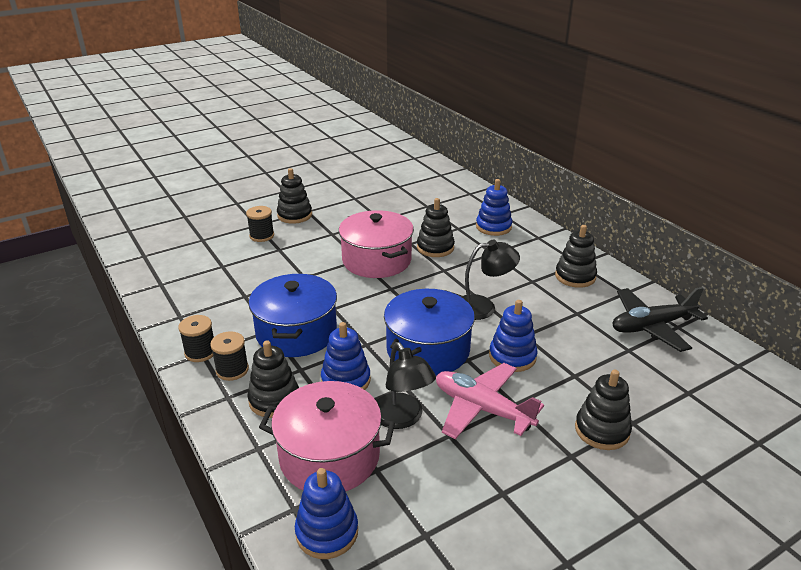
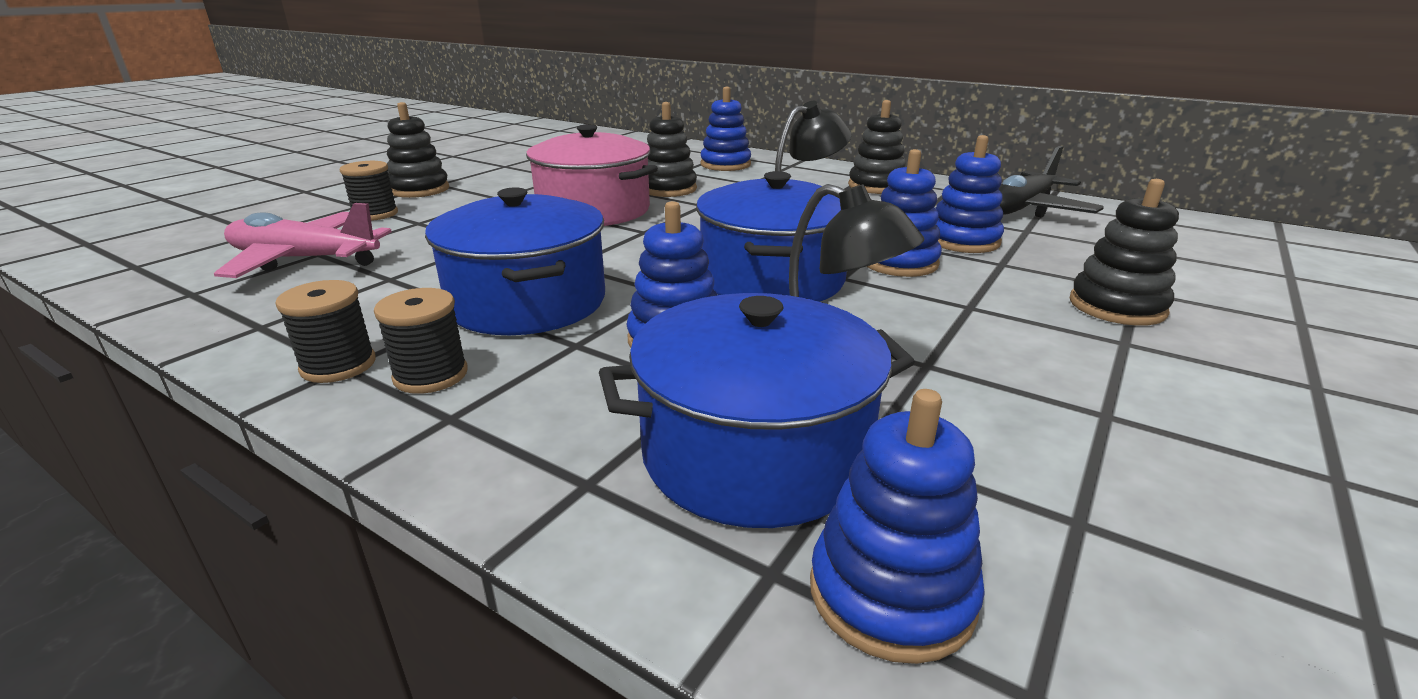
camera: 25 degrees left, 5 degrees down
black stacking toy [247,341,299,418] -> none
pink pot [259,381,395,491] -> blue pot [599,293,915,528]
pink plane [436,363,544,439] -> pink plane moved to [214,203,392,278]
none -> blue stacking toy [935,135,1004,253]

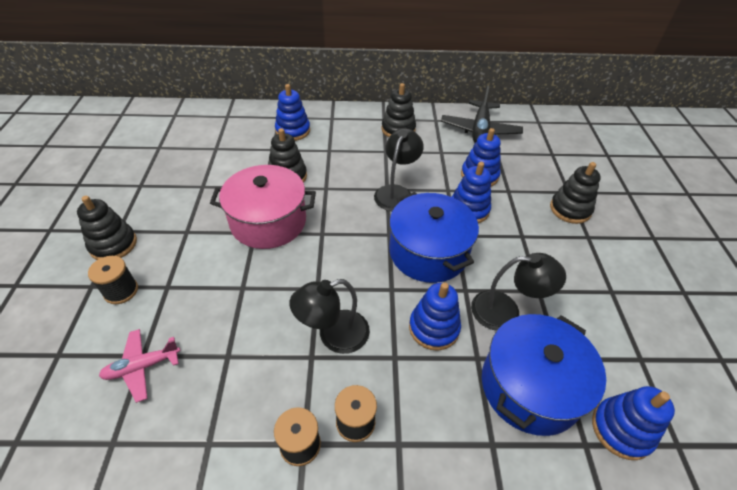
camera: 35 degrees left, 20 degrees up
pink plane [214,203,392,278] -> pink plane [99,329,180,403], size x0.62
blue pot [425,187,605,335] -> black lamp [289,279,370,354]

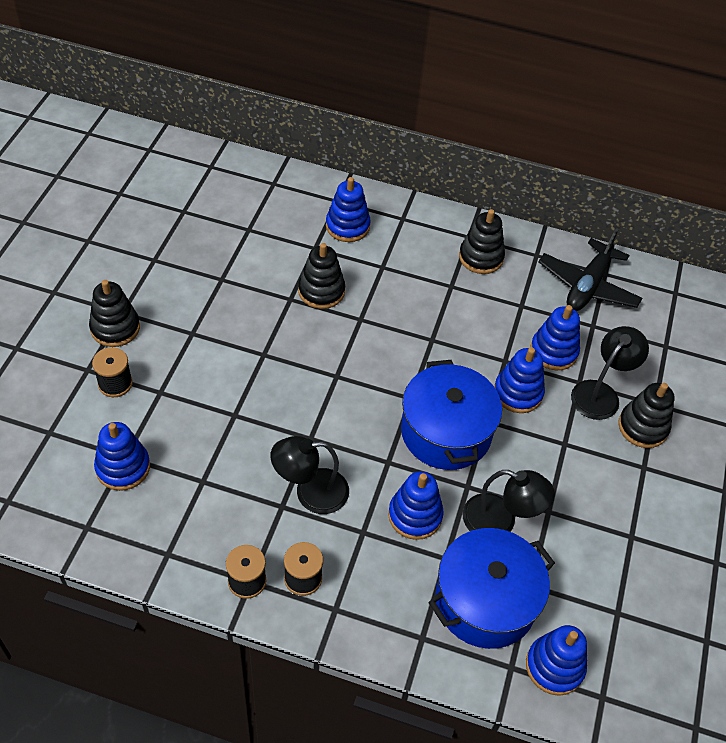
camera: 15 degrees right, 5 degrees up
pink plane [99,329,180,403] -> blue stacking toy [94,422,150,491]
pink pot [210,165,316,249] -> none
black lamp [374,128,424,211] -> black lamp moved to [571,326,649,420]

